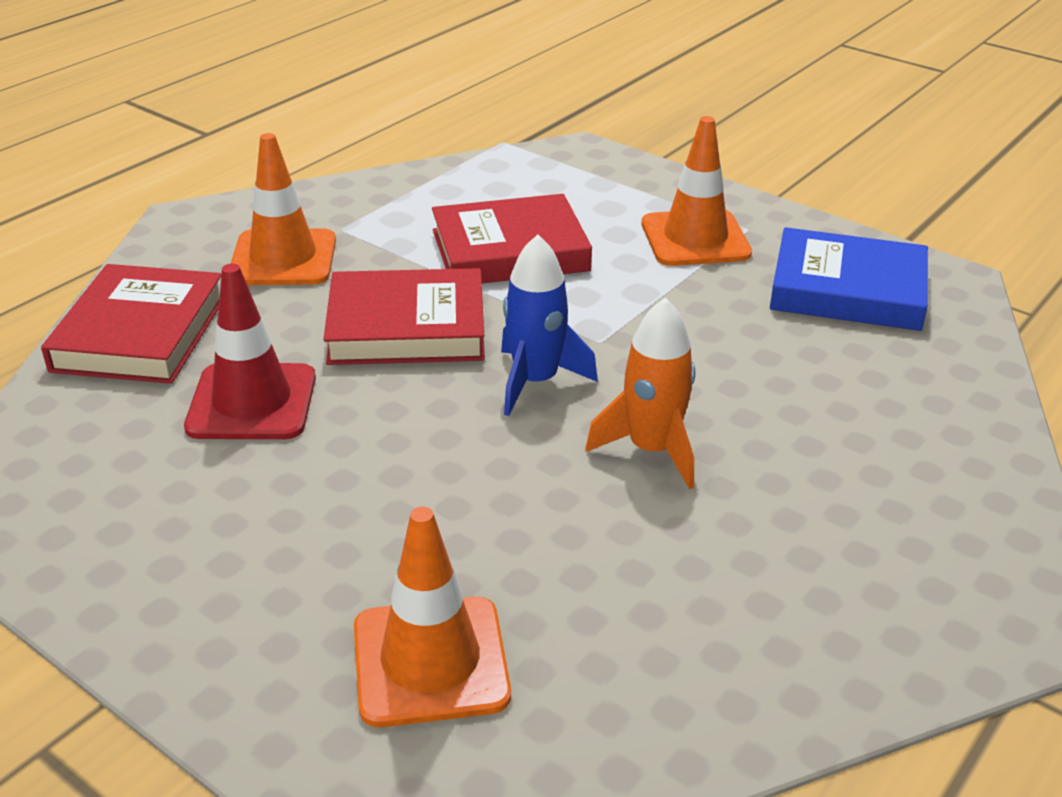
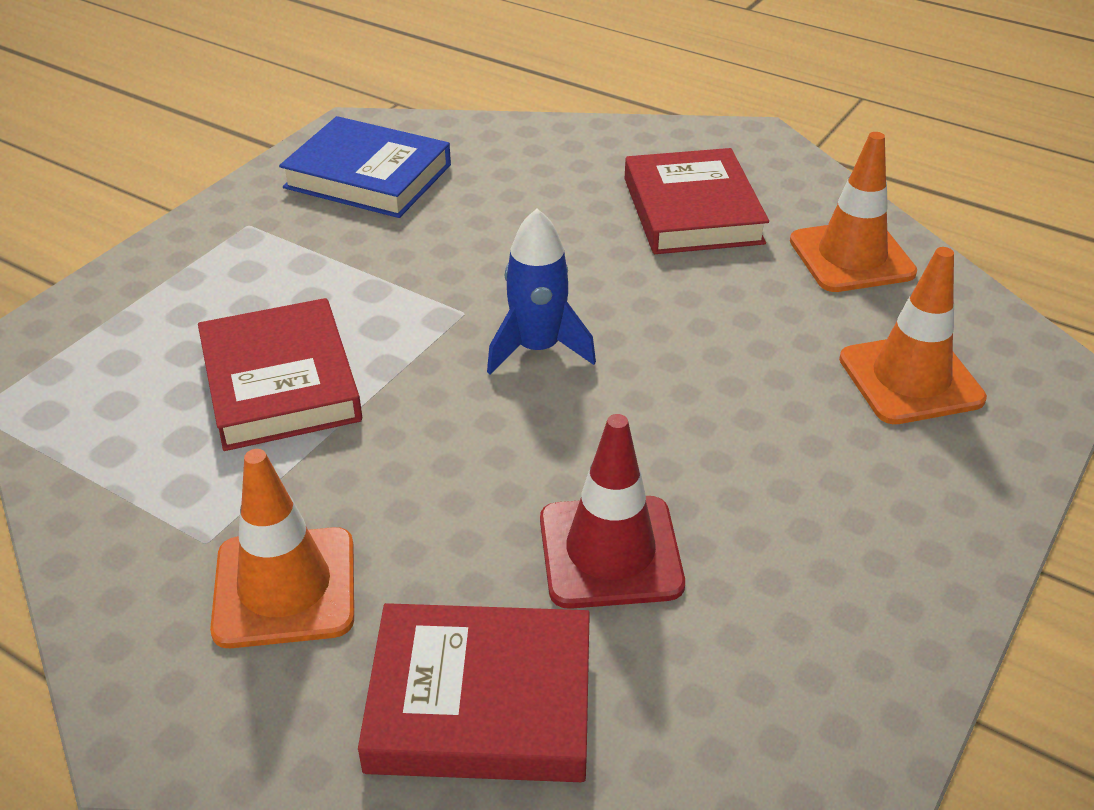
camera: 95 degrees left, 5 degrees up
red book [323,268,485,365] -> red book moved to [625,148,769,254]
orange rocket [585,298,695,489] -> none
orange traffic cone [642,116,752,266] -> orange traffic cone moved to [790,132,917,292]
blue book [770,227,928,331] -> blue book turned 75 degrees counterclockwise [279,116,451,218]

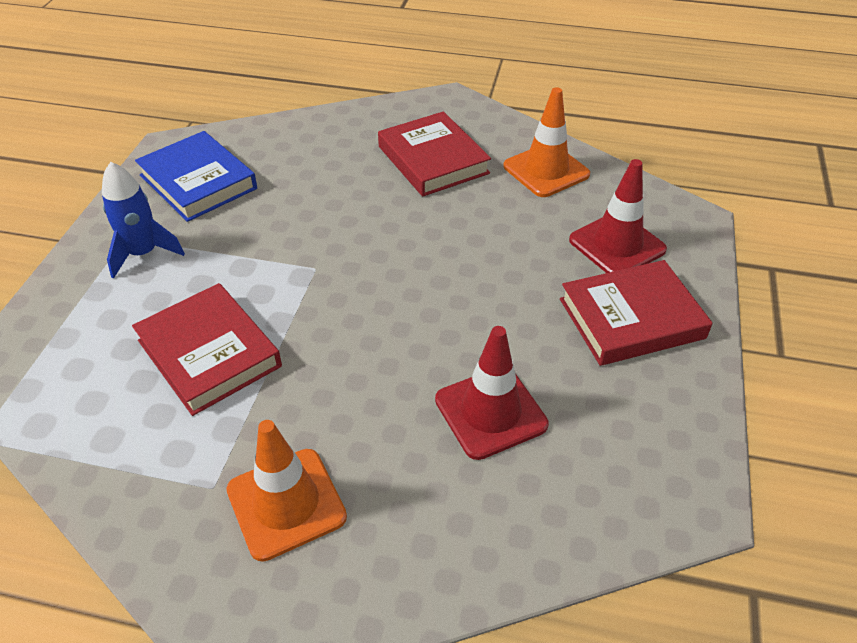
camera: 20 degrees left, 5 degrees up
blue book [279,116,451,218] -> blue book turned 45 degrees clockwise [135,131,257,222]
red book [358,603,590,782] -> red book moved to [560,260,712,366]
blue rocket [487,209,596,374] -> blue rocket moved to [102,162,185,279]
orange traffic cone [839,247,987,424] -> red traffic cone [569,159,667,273]

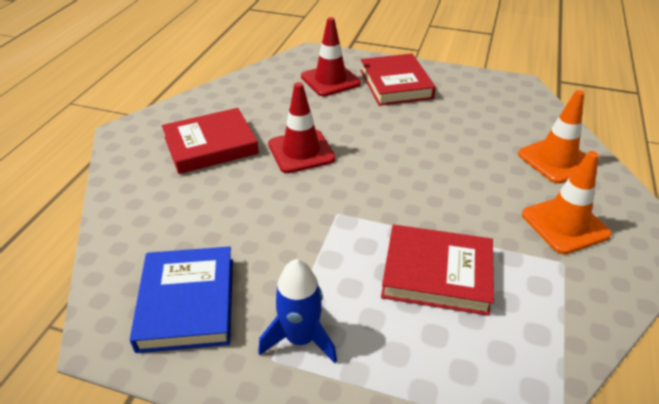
camera: 85 degrees left, 5 degrees down
red book [132,283,282,416] -> red book turned 45 degrees clockwise [381,225,494,316]
blue book [135,131,257,222] -> blue book turned 60 degrees counterclockwise [130,246,233,353]
red traffic cone [435,326,549,460] -> red traffic cone moved to [268,82,336,173]
orange traffic cone [503,87,590,197] -> orange traffic cone moved to [518,90,586,184]

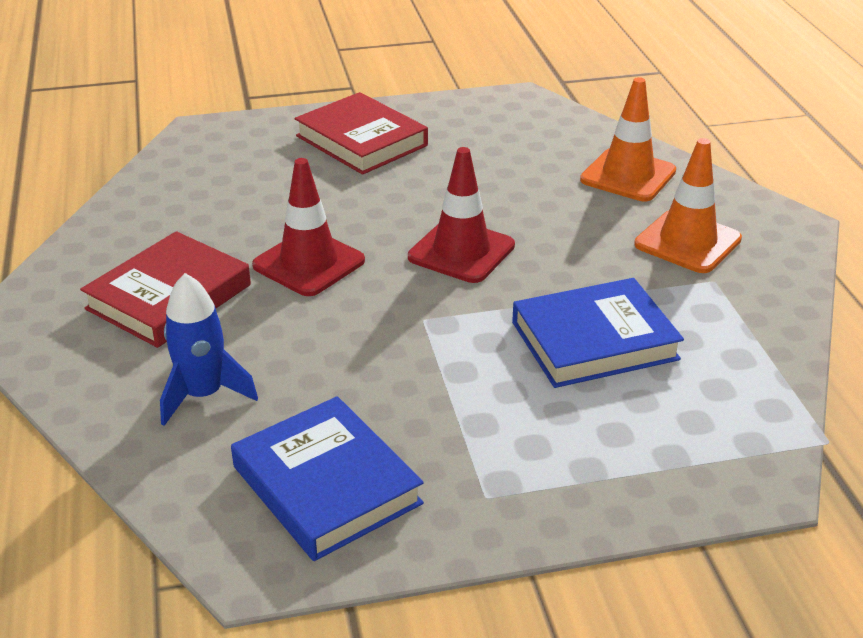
camera: 30 degrees left, 5 degrees down
blue rocket [258,259,337,363] -> blue rocket moved to [160,273,258,426]
red traffic cone [301,17,361,96] -> red traffic cone moved to [408,147,515,283]
red book [381,225,494,316] -> blue book [512,278,684,388]

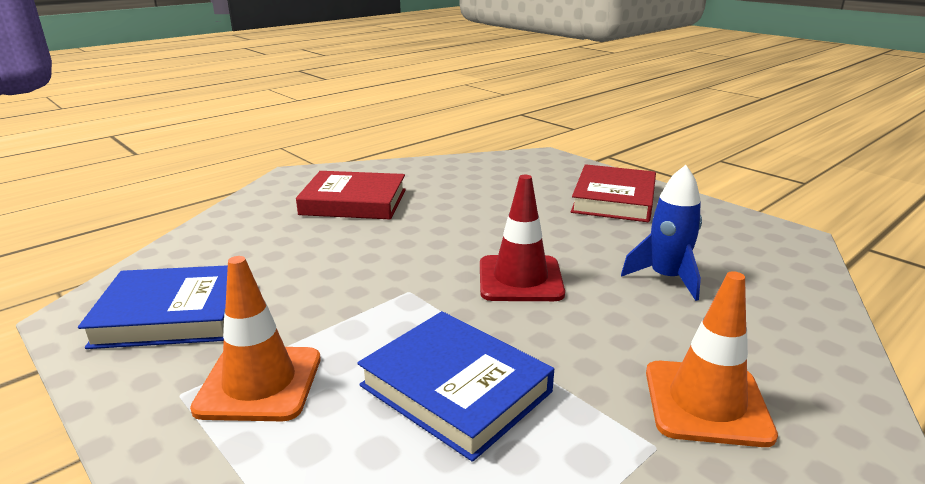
camera: 60 degrees right, 10 degrees down
blue rocket [160,273,258,426] -> blue rocket moved to [621,165,702,301]
blue book [231,396,424,561] -> blue book turned 60 degrees clockwise [78,265,228,349]
red traffic cone [252,158,365,296] -> none
orange traffic cone [580,77,676,201] -> orange traffic cone moved to [190,256,321,421]

